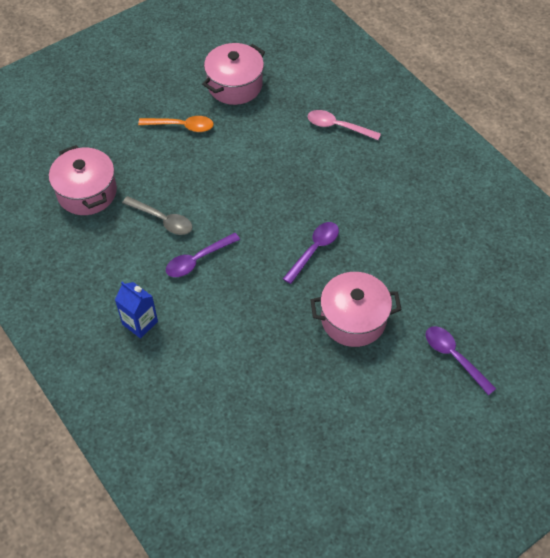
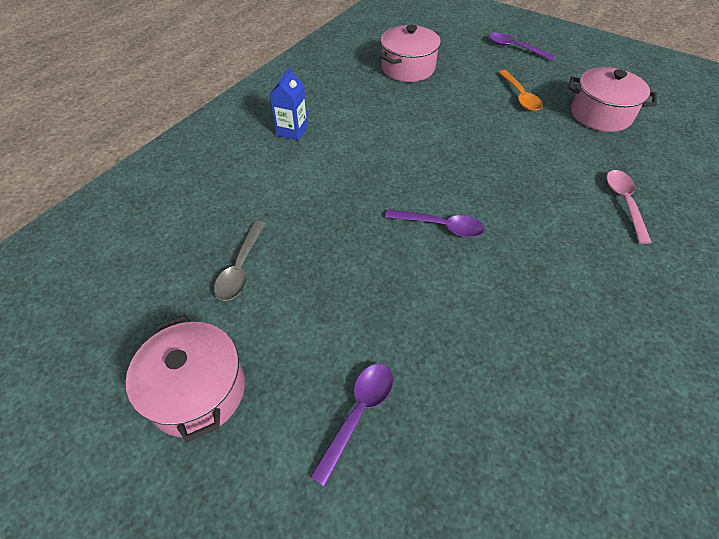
camera: 70 degrees right, 5 degrees down
grey spoon [122,196,192,235] -> grey spoon moved to [214,221,266,301]
purple spoon [166,233,240,277] -> purple spoon moved to [489,33,555,60]
pink pot [310,272,402,347] -> pink pot moved to [126,315,245,443]

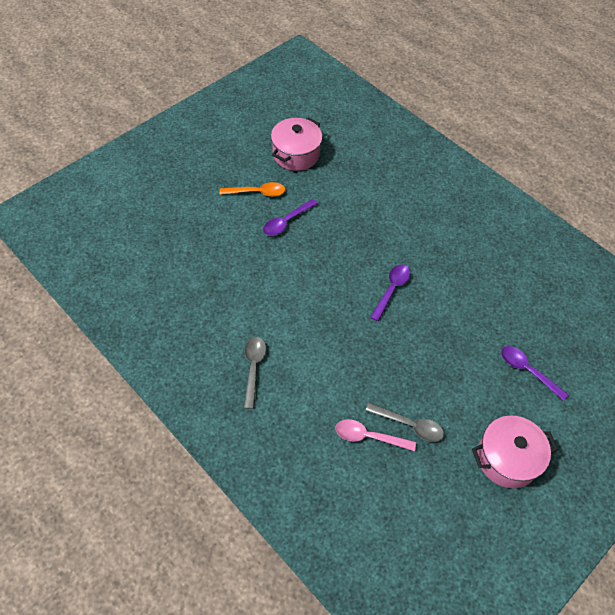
camera: 80 degrees left, 5 degrees up
blue carton [270,67,308,141] -> grey spoon [244,337,266,409]
pink pot [379,25,441,82] -> none
purple spoon [489,33,555,60] -> purple spoon moved to [263,199,318,236]
pink spoon [606,170,652,244] -> pink spoon moved to [336,419,416,451]

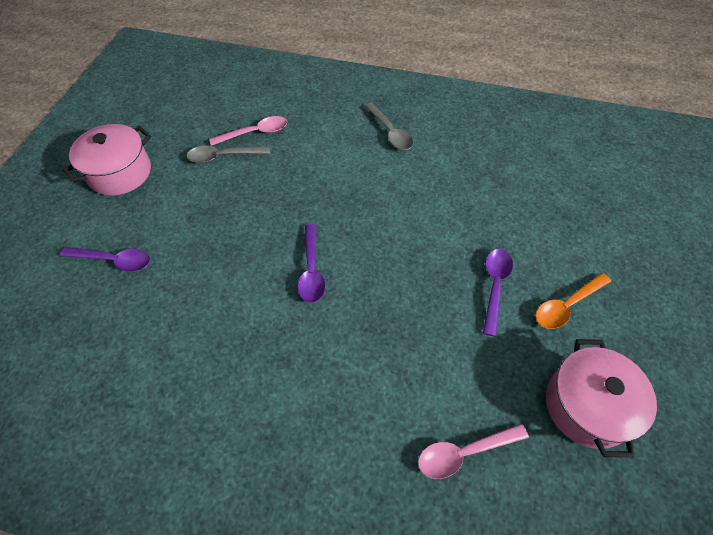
camera: 150 degrees right, 0 degrees up
none -> pink spoon [418,424,529,479]

